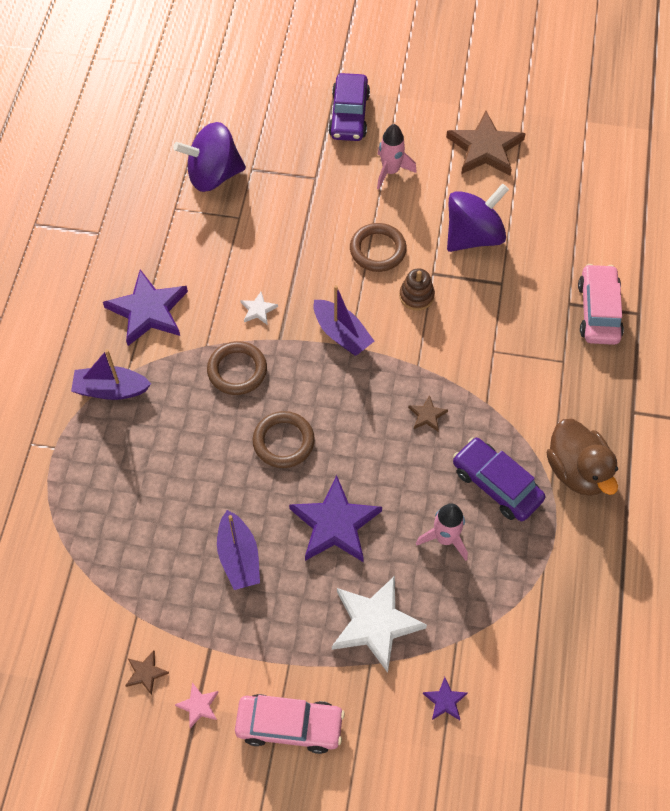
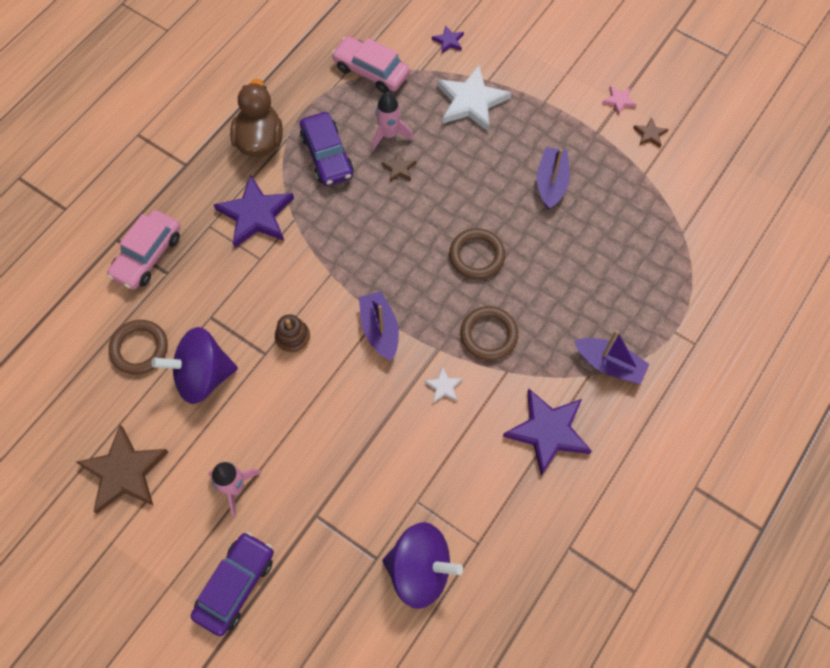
camera: 155 degrees left, 5 degrees up
pink car [235,694,345,754] -> pink car moved to [331,36,410,93]
purple star [289,475,382,562] -> purple star moved to [213,174,294,248]
brown ring [350,223,407,272] -> brown ring moved to [109,320,168,375]
brown star [408,395,448,431] -> brown star moved to [382,152,416,182]

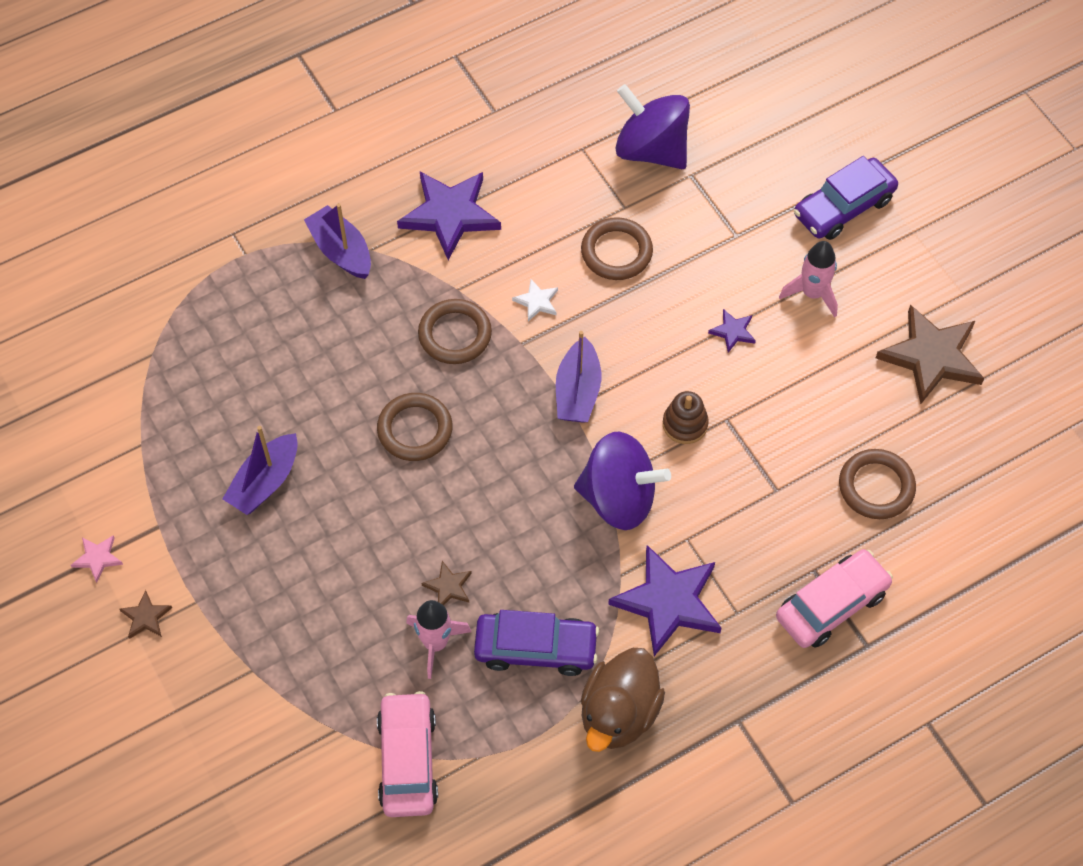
camera: 155 degrees left, 5 degrees down
purple spinning top [151,327,238,404] -> purple spinning top moved to [574,431,671,530]
purple car [300,112,354,186] -> purple car turned 90 degrees clockwise [474,610,599,676]
pink car [331,36,410,93] -> pink car turned 150 degrees counterclockwise [377,691,438,817]
purple star [432,26,464,53] -> purple star moved to [708,309,756,353]
white star [437,65,511,132] -> none
brown star [633,117,668,148] -> brown star moved to [119,590,172,639]
none -> brown ring [581,217,653,280]

